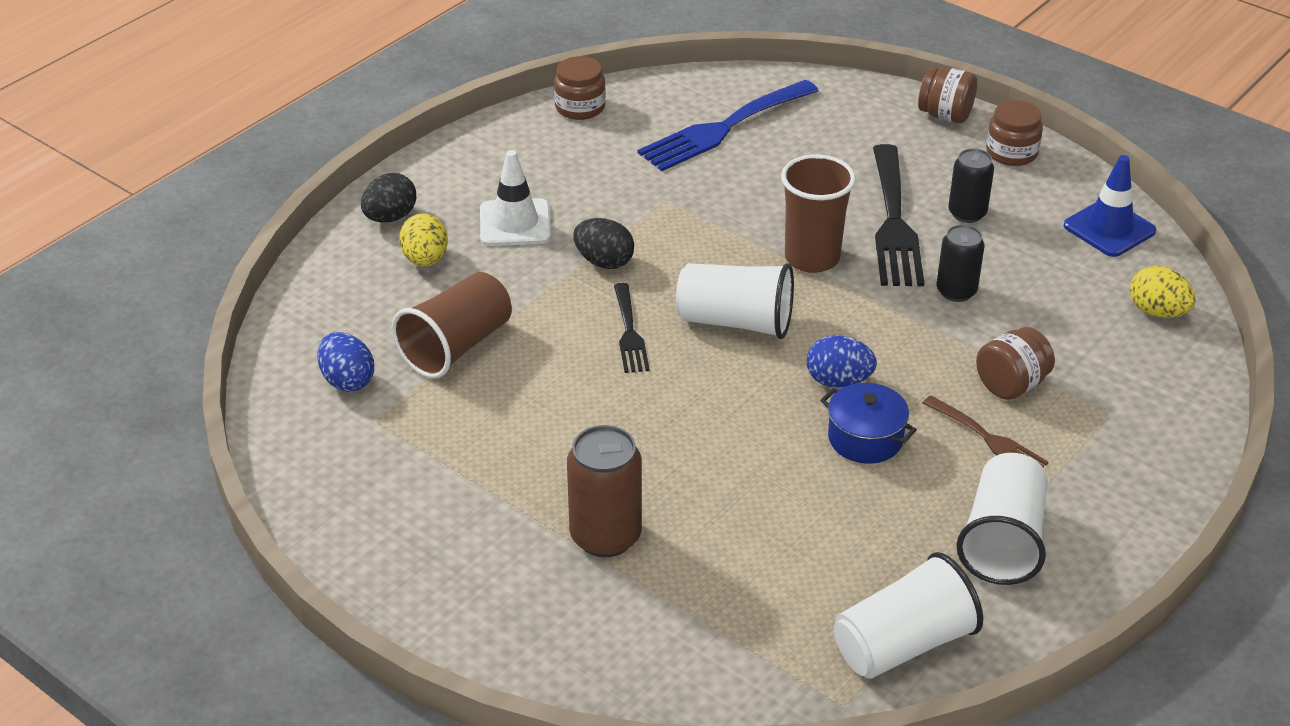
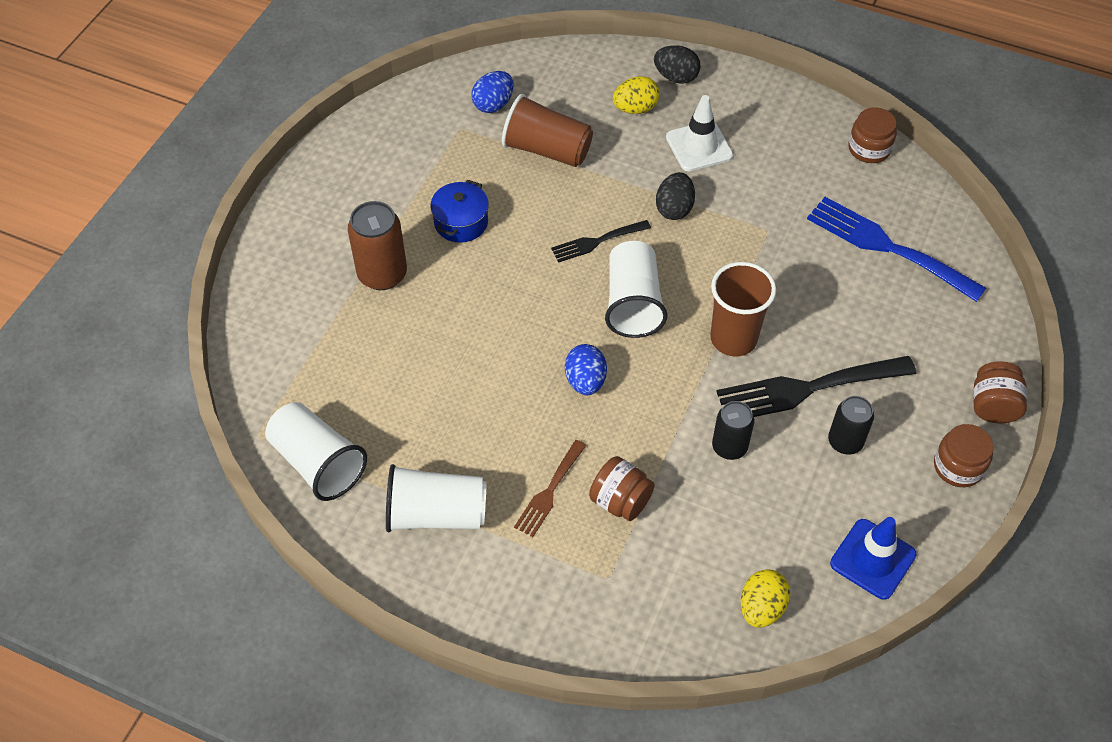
camera: 75 degrees right, 15 degrees up
blue pot [820,383,917,464] -> blue pot moved to [430,180,489,243]

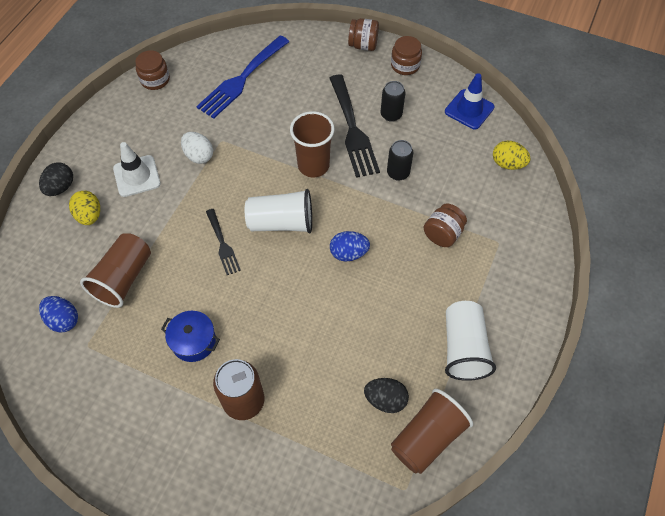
camera: 90 degrees left, 5 degrees up
white cup [265,402,367,501] -> brown cup [391,389,473,474]
brown fork [514,440,587,537] -> none
black egg [656,172,695,220] -> black egg moved to [364,378,409,413]
none -> white egg [181,132,213,164]

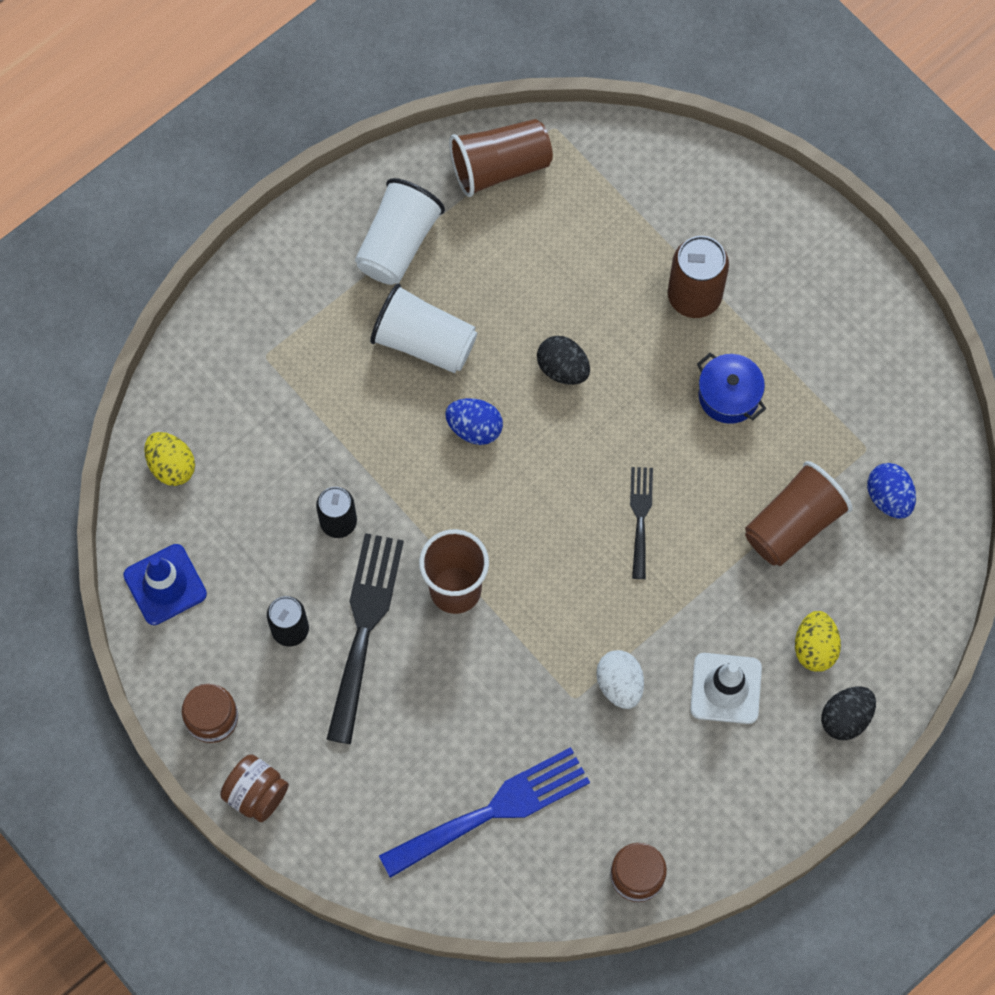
camera: 155 degrees left, 10 degrees up
white cup [245,189,312,233] -> white cup moved to [370,284,477,373]
black egg [364,378,409,413] -> black egg moved to [537,336,590,385]
brown jar [423,204,467,247] -> none

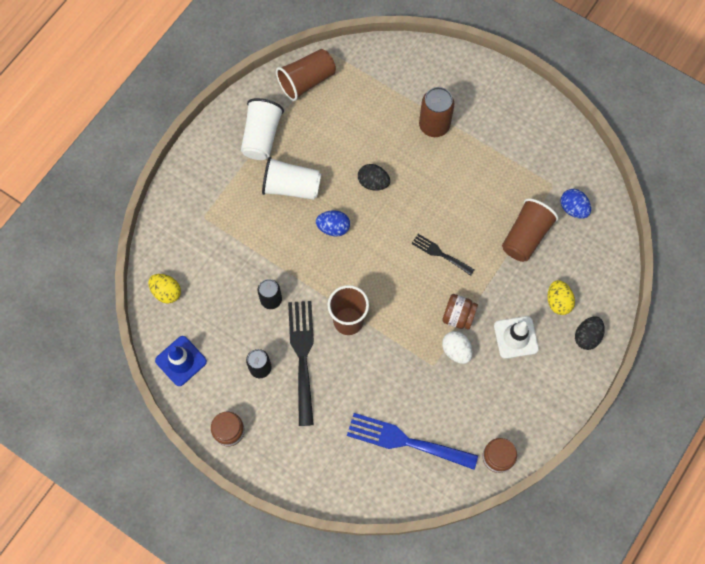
camera: 15 degrees left, 0 degrees up
brown jar [220,754,289,822] -> brown jar moved to [442,294,478,330]
blue fork [379,747,590,878] -> blue fork turned 120 degrees counterclockwise [347,413,478,470]
black fork [630,467,653,579] -> black fork turned 45 degrees counterclockwise [411,234,475,276]
blue pot [697,353,766,424] -> none

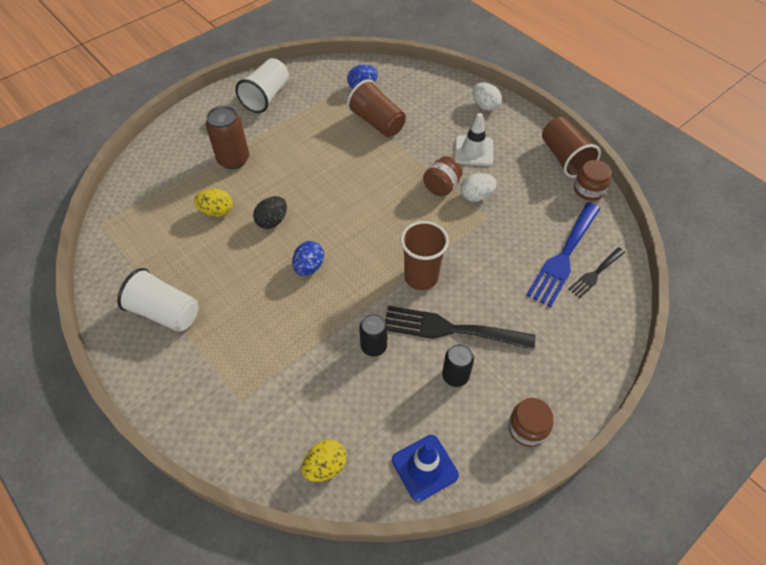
camera: 75 degrees left, 15 degrees down
white cup [262,157,321,200] -> white cup moved to [235,58,289,113]
brown cup [276,49,336,101] -> brown cup moved to [542,117,601,178]
black fork [411,234,475,276] -> black fork moved to [568,247,625,298]
yellow egg [547,280,575,315] -> yellow egg moved to [194,189,232,217]
black egg [575,317,605,350] -> white egg [472,82,502,111]

